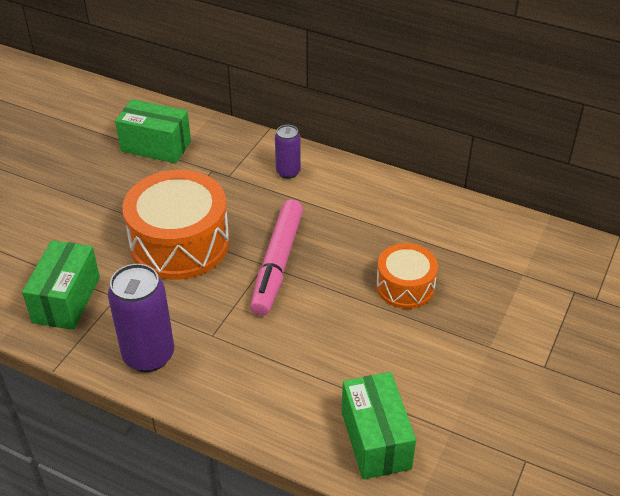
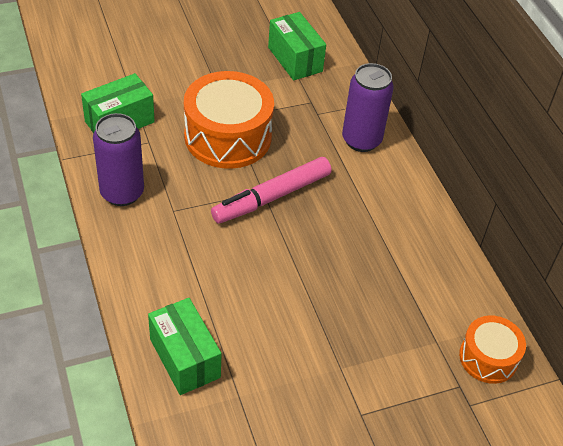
camera: 40 degrees right, 5 degrees up
purple can [275,125,301,179] -> purple can [342,63,394,152], size x1.75
green box [342,372,416,479] -> green box turned 60 degrees counterclockwise [148,298,222,395]
orange drum [376,243,438,309] -> orange drum moved to [459,315,526,384]

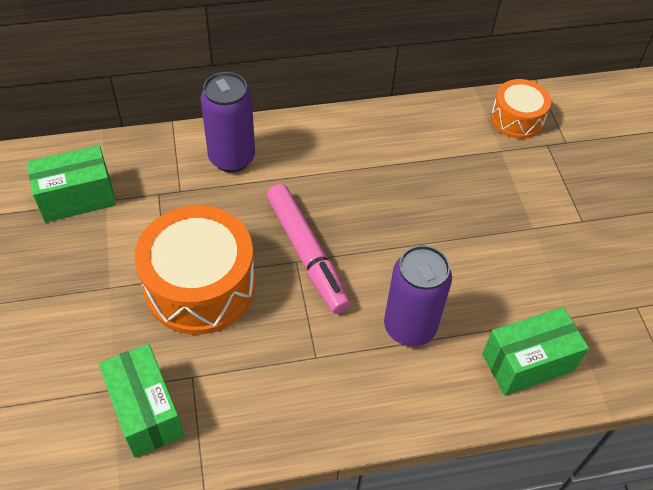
camera: 80 degrees left, 5 degrees up
purple can [93,113,144,206] -> purple can moved to [384,245,452,346]

